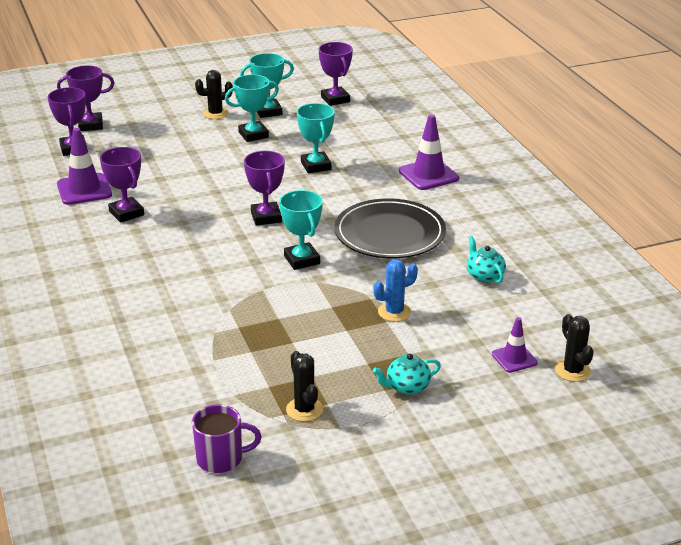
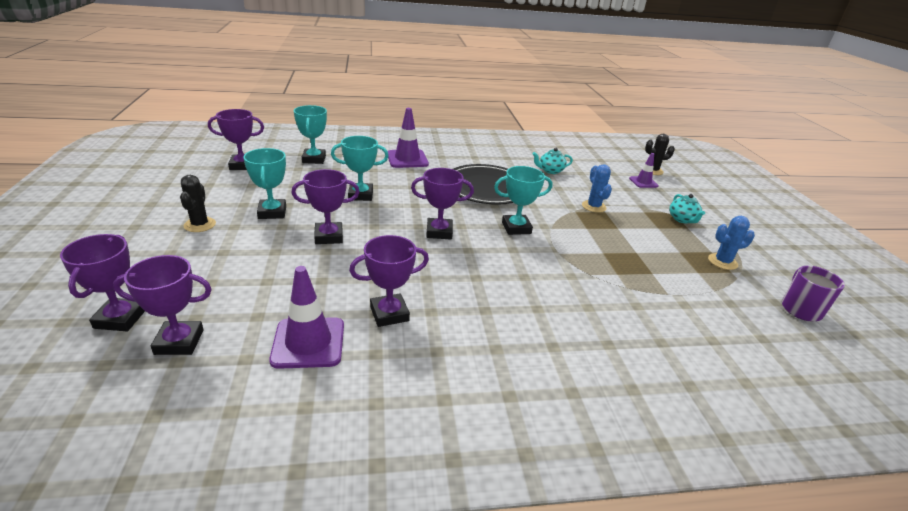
camera: 80 degrees left, 0 degrees up
turquoise trophy [240,53,294,118] -> turquoise trophy moved to [294,105,327,164]
black cactus [286,351,323,422] -> blue cactus [708,216,755,270]
none -> purple trophy [291,169,360,244]

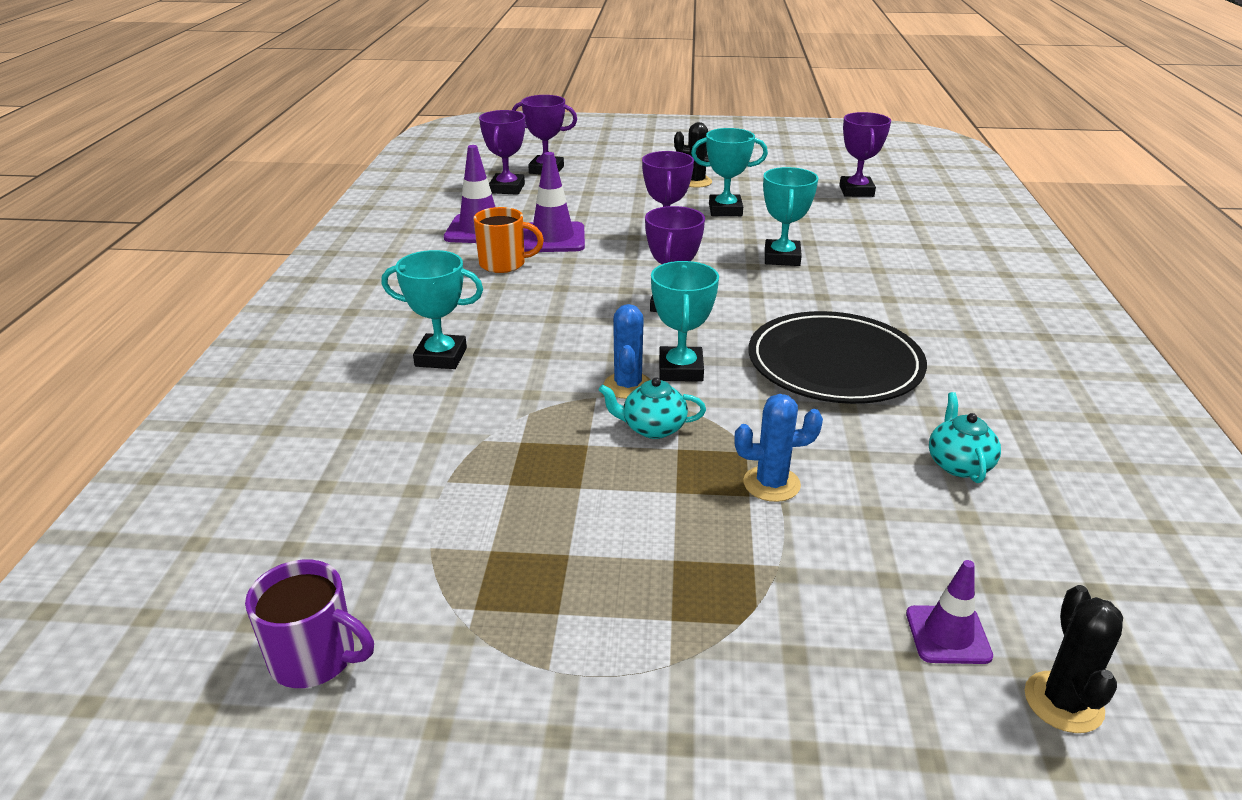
camera: 105 degrees right, 0 degrees up
turquoise trophy [294,105,327,164] -> turquoise trophy moved to [381,250,483,369]
purple trophy [349,235,429,327] -> orange mug [474,207,544,273]
purple traffic cone [388,108,429,168] -> purple traffic cone moved to [523,152,585,252]
turquoise teapot [669,194,705,224] -> turquoise teapot moved to [599,377,706,439]
blue cactus [708,216,755,270] -> blue cactus moved to [604,304,650,399]

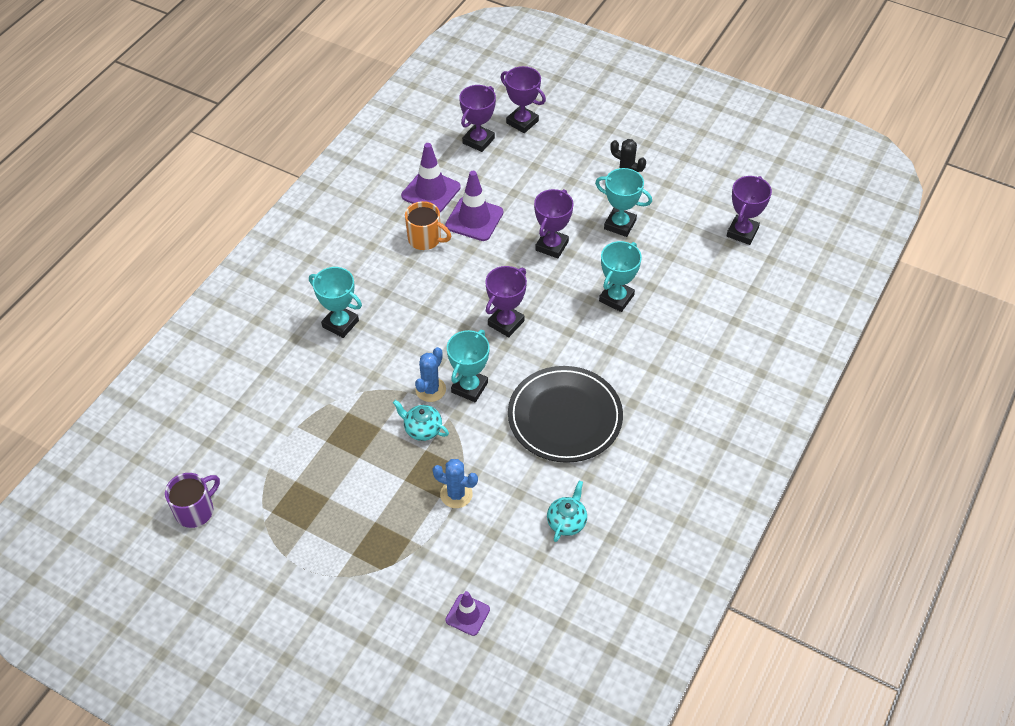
camera: 25 degrees right, 20 degrees up
purple mug [245,560,374,688] -> purple mug turned 90 degrees counterclockwise [165,473,220,528]
black cactus [1025,585,1123,733] -> none

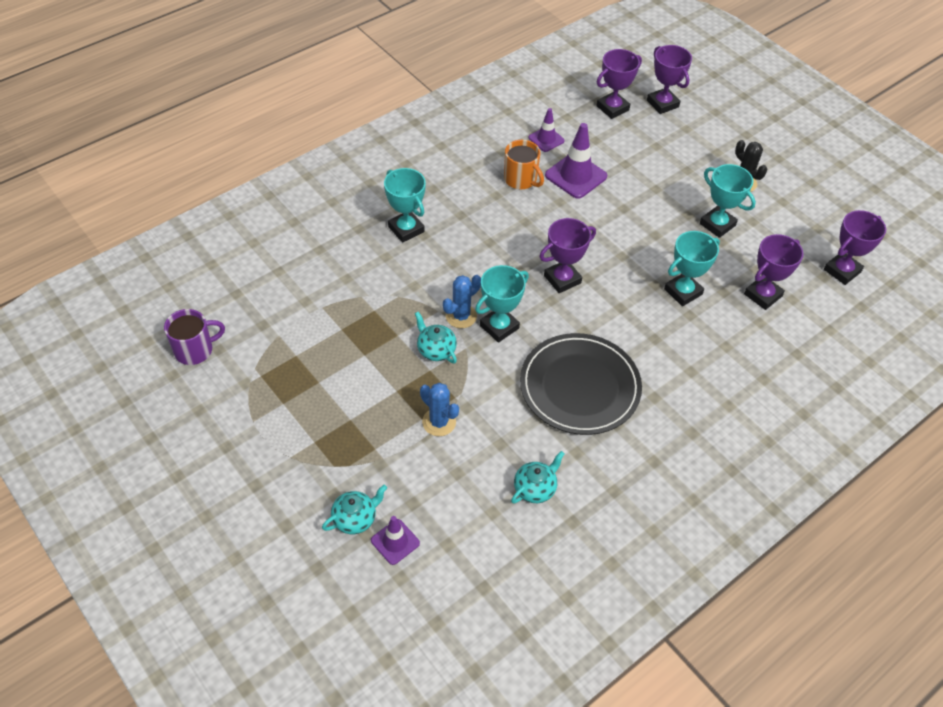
camera: 20 degrees right, 0 degrees up
purple traffic cone [401,143,461,212] -> purple traffic cone [528,108,565,152], size x0.60
purple trophy [534,189,574,258] -> purple trophy moved to [744,234,804,310]
none -> turquoise teapot [322,485,387,534]

